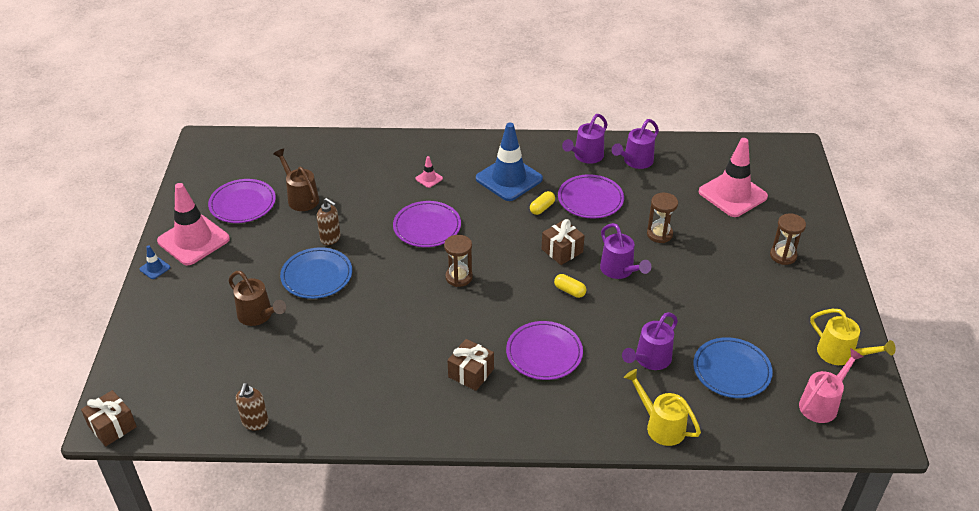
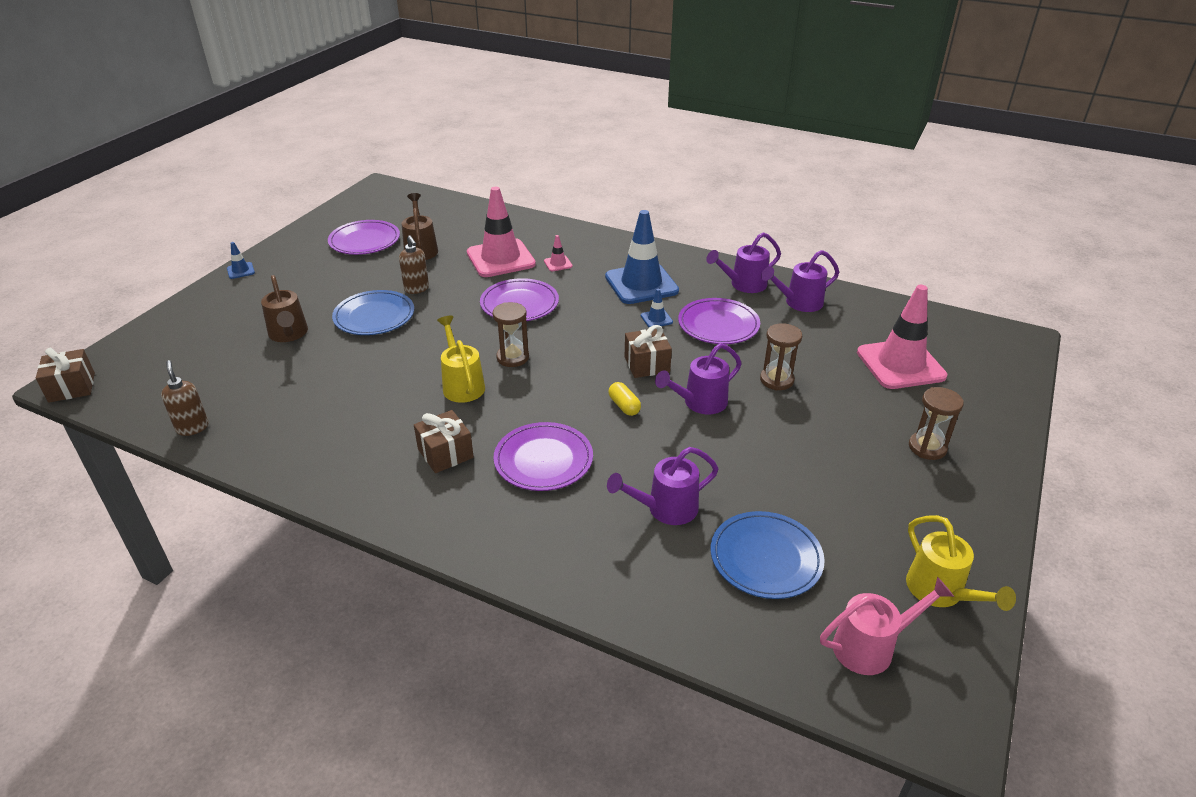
camera: 25 degrees right, 5 degrees down
pink traffic cone [157,183,230,265] -> pink traffic cone moved to [467,187,536,277]
brown soap dispenser [236,383,269,431] -> brown soap dispenser turned 120 degrees clockwise [161,360,208,436]
yellow capsule [530,191,555,215] -> blue traffic cone [641,289,673,327]
purple watering can [600,223,651,279] -> purple watering can turned 60 degrees clockwise [655,343,742,414]
yellow watering can [624,369,701,446] -> yellow watering can moved to [437,316,485,403]

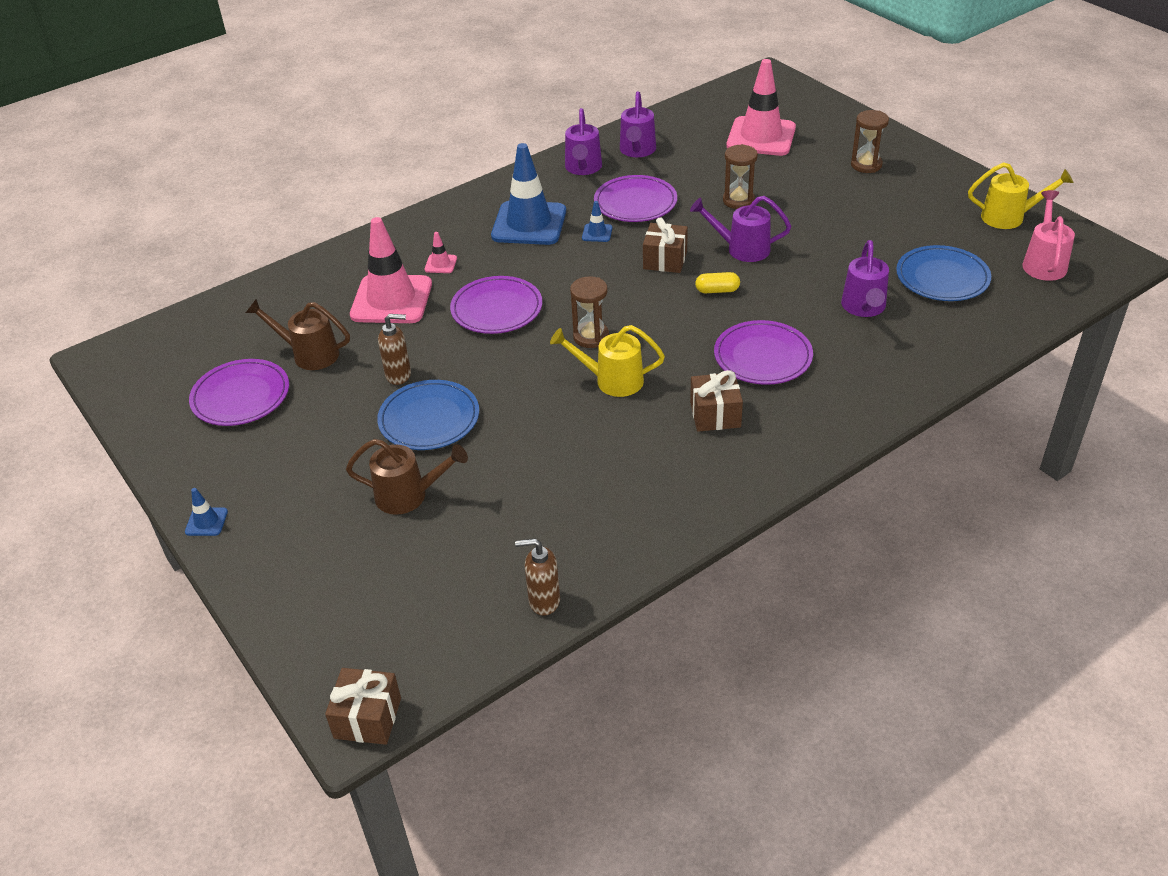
camera: 60 degrees left, 5 degrees up
purple watering can [655,343,742,414] -> purple watering can turned 105 degrees clockwise [690,196,791,262]

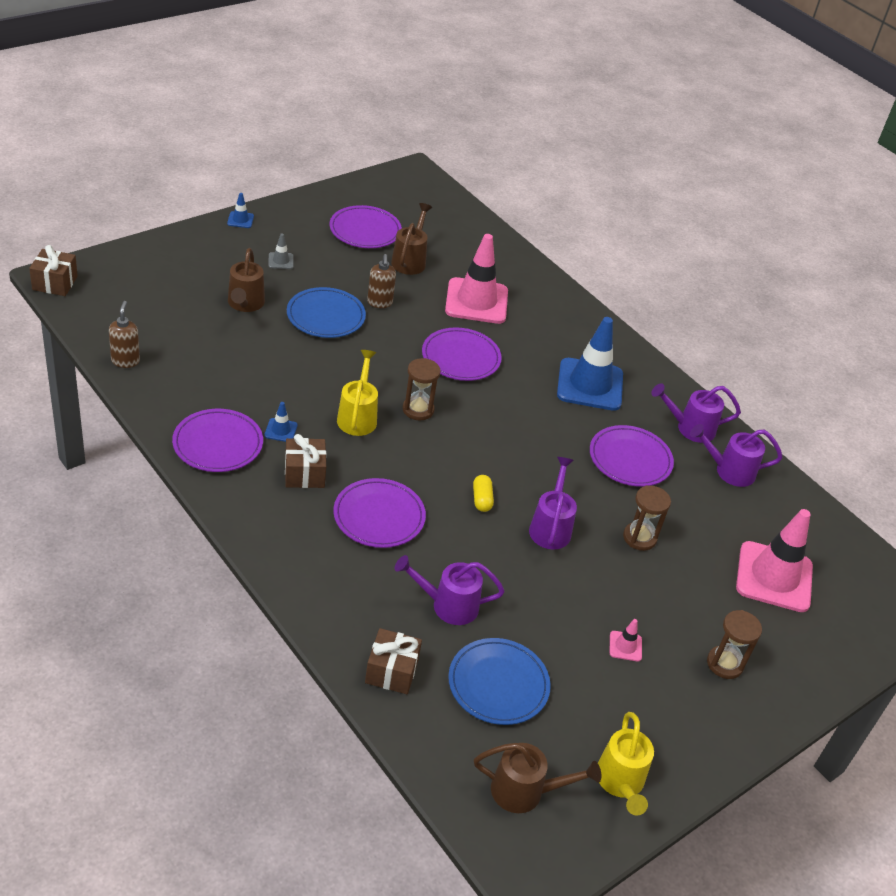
camera: 80 degrees right, 0 degrees up
pink traffic cone [424,232,457,273] -> pink traffic cone moved to [610,619,642,662]
blue traffic cone [582,201,612,242] -> blue traffic cone moved to [265,402,298,442]
brown gift [643,217,688,273] -> brown gift moved to [365,628,422,694]
pink watering can [1023,190,1075,281] -> brown watering can [474,743,601,813]
none -> purple plate [172,409,263,472]
none -> grey traffic cone [268,233,294,269]

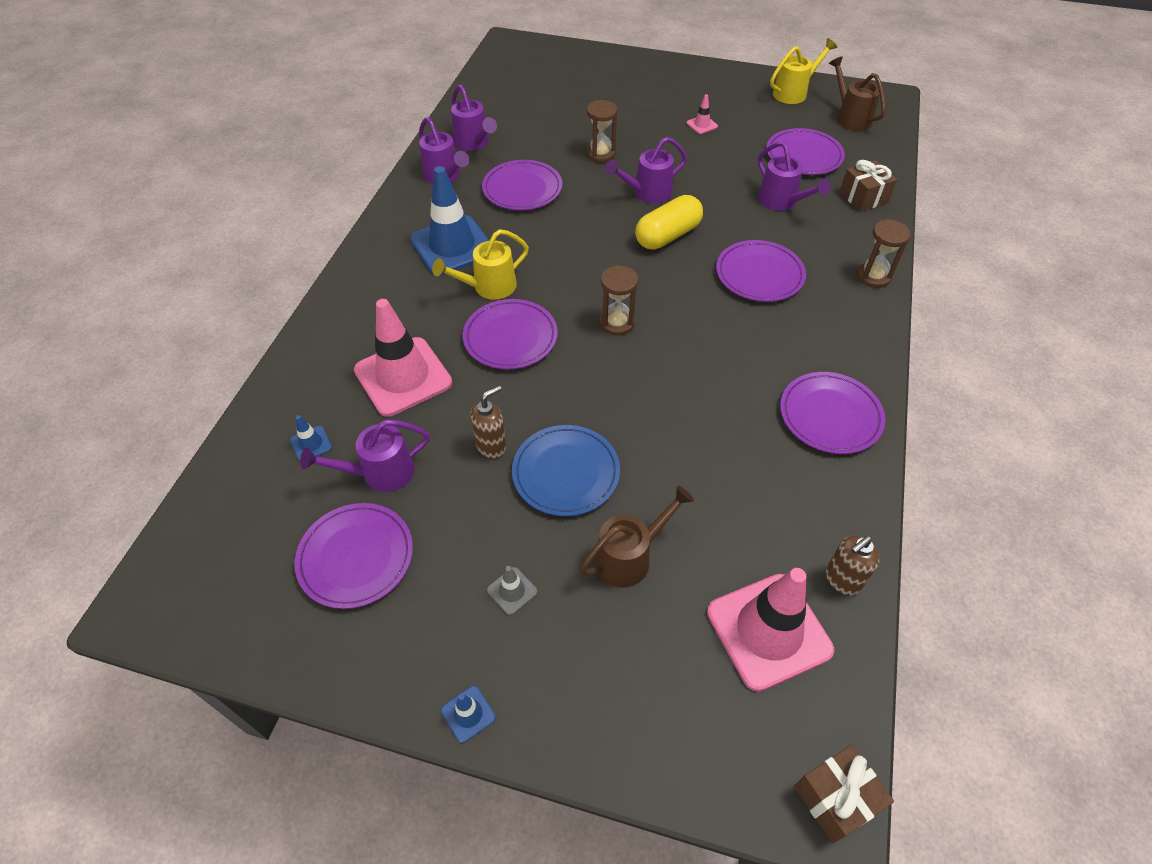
camera: 120 degrees left, 10 degrees up
blue traffic cone [265,402,298,442] -> blue traffic cone moved to [290,415,332,461]
brown gift [285,434,326,488] -> none
yellow watering can [337,350,378,436] -> yellow watering can moved to [432,229,529,300]
brown watering can [391,203,432,275] -> purple watering can [300,419,430,492]
blue plate [448,638,551,725] -> purple plate [766,128,845,175]
yellow capsule [473,475,494,512] -> yellow capsule [635,195,703,250], size x1.91
brown hourglass [707,610,762,679] -> brown hourglass moved to [857,219,910,288]
pink traffic cone [736,509,813,612] -> pink traffic cone moved to [707,568,834,692]

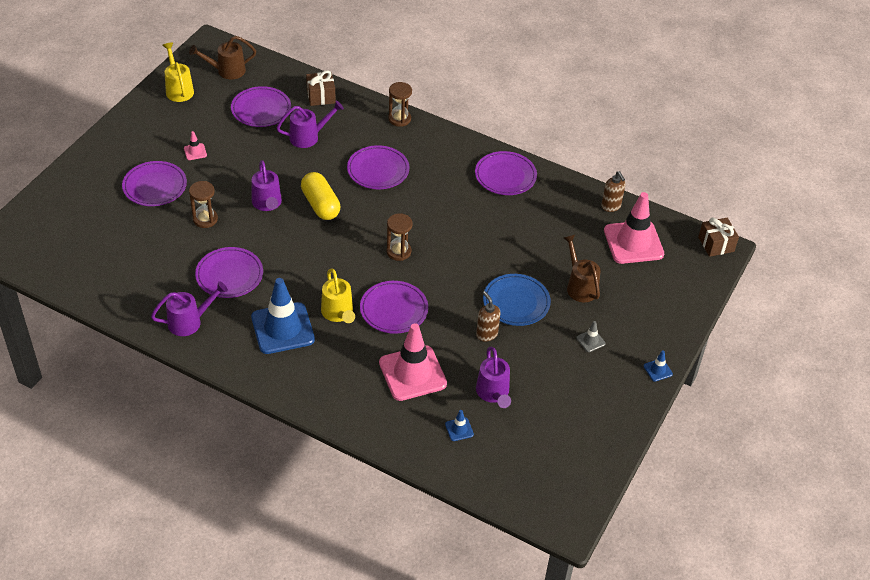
camera: 80 degrees left, 5 degrees down
purple plate [295,503,413,609] -> purple plate moved to [122,161,187,206]
purple watering can [451,85,497,151] -> none

